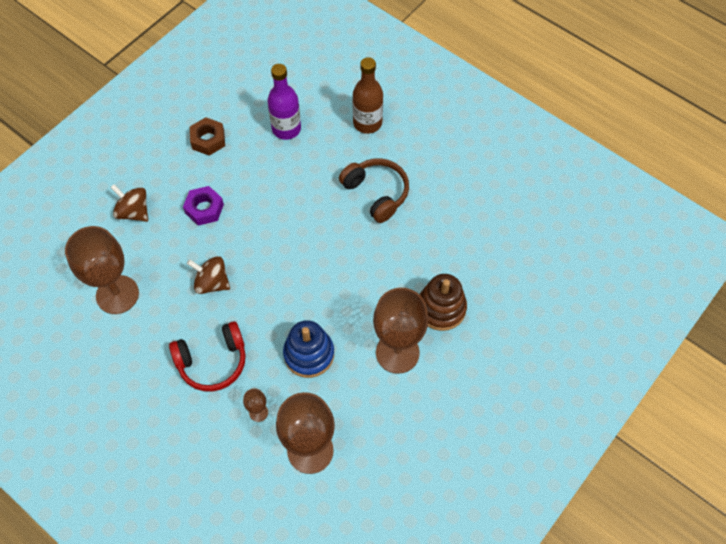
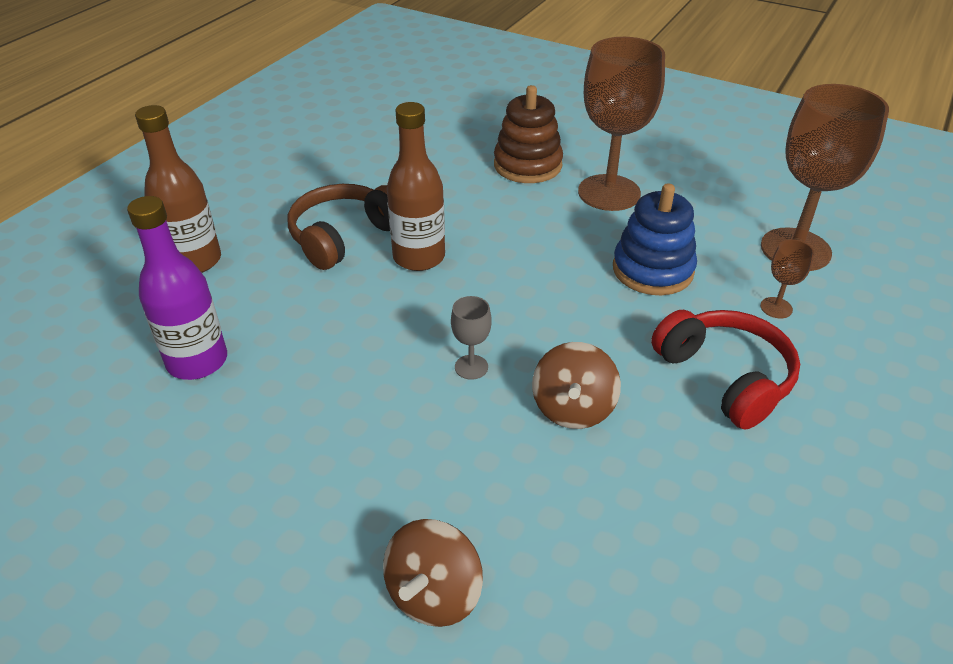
camera: 100 degrees left, 20 degrees down
brown goblet [65,226,139,314] -> none
purple nut [183,186,224,226] -> none
brown nut [190,117,225,156] -> none
none -> brown bottle [387,102,445,271]
none -> grey goblet [451,296,492,380]

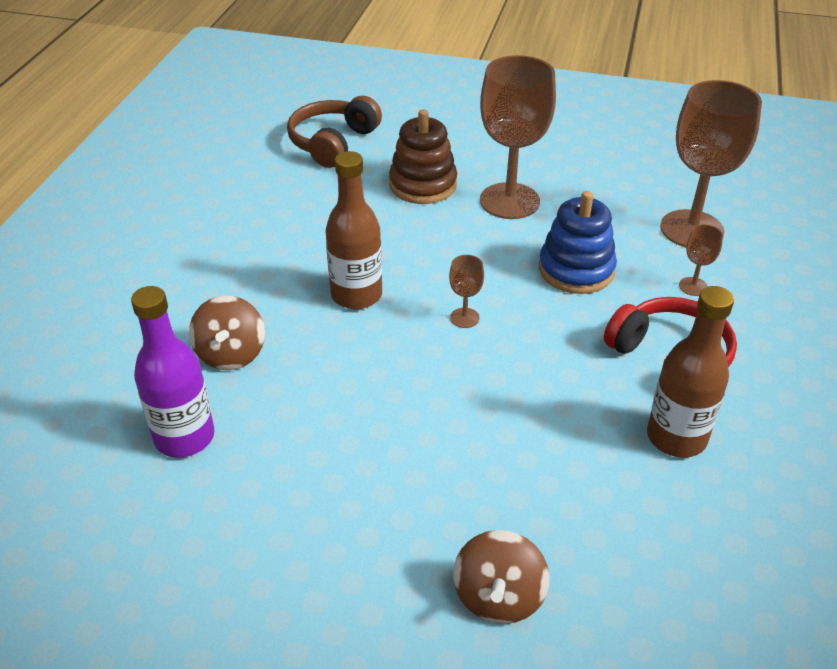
camera: 15 degrees left, 0 degrees up
brown bottle [135,105,221,273] -> brown bottle moved to [647,286,734,458]
brown headphones [287,184,390,270] -> brown headphones moved to [287,96,382,168]
grey goblet [451,296,492,380] -> none
brown spinning top [532,342,621,429] -> brown spinning top moved to [189,295,265,370]
none -> brown goblet [449,255,484,328]

